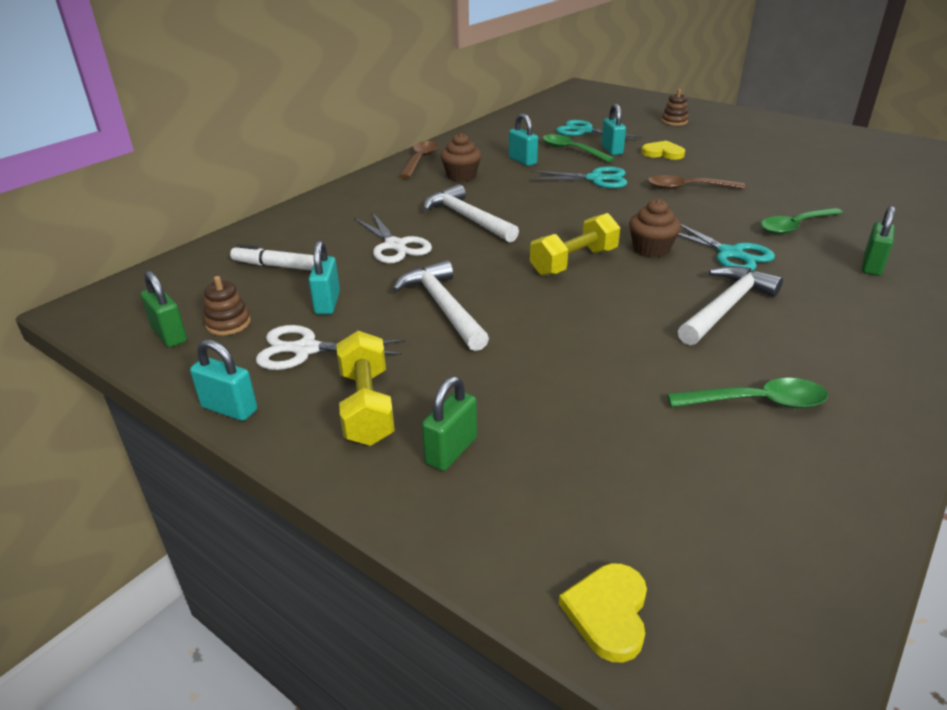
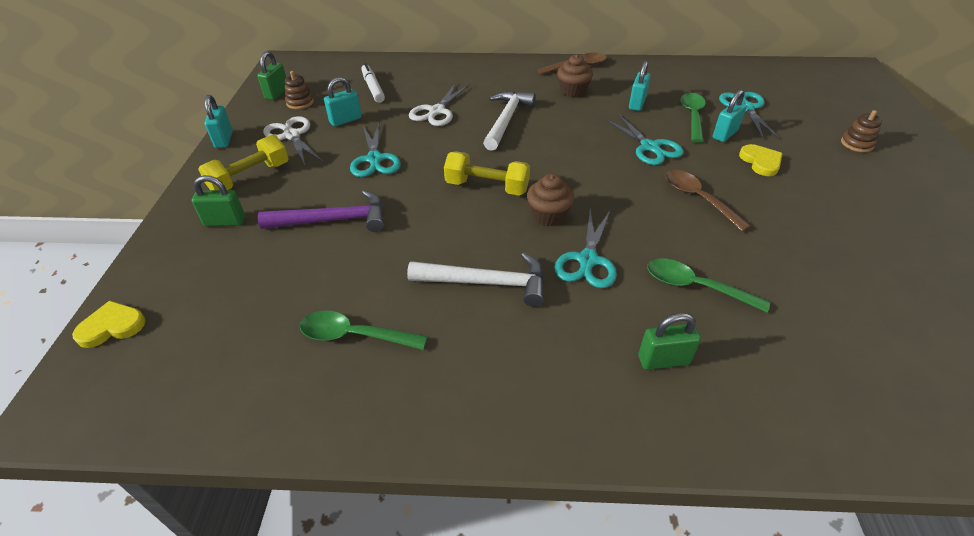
camera: 55 degrees right, 10 degrees up
white hammer [393,260,489,351] -> turquoise scissors [350,123,401,177]
green spoon [667,378,828,408] -> green spoon turned 135 degrees clockwise [300,311,427,350]
none -> purple hammer [258,190,384,232]

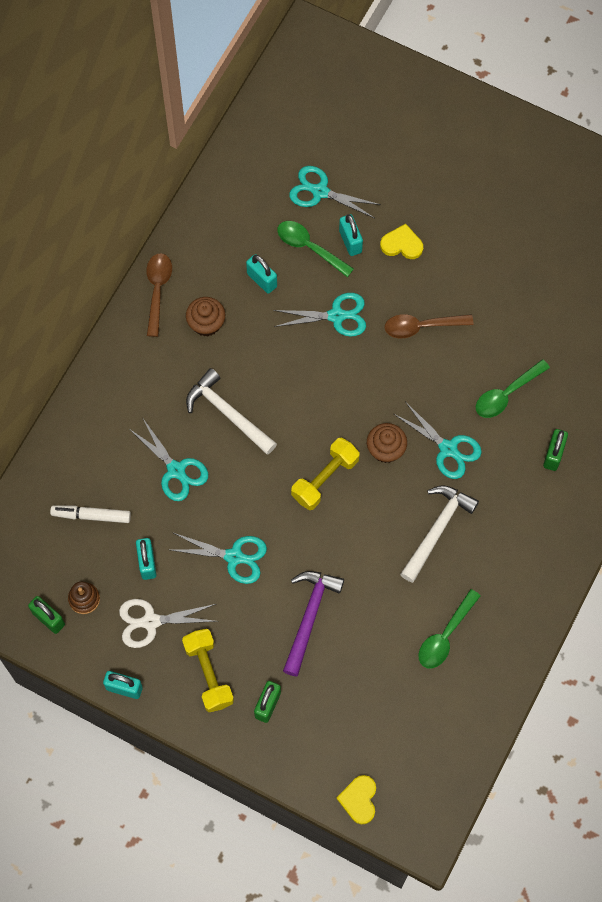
camera: 65 degrees left, 25 degrees up
white scissors [409,83,469,126] -> turquoise scissors [131,417,208,501]
brown stacking toy [841,110,882,152] -> none

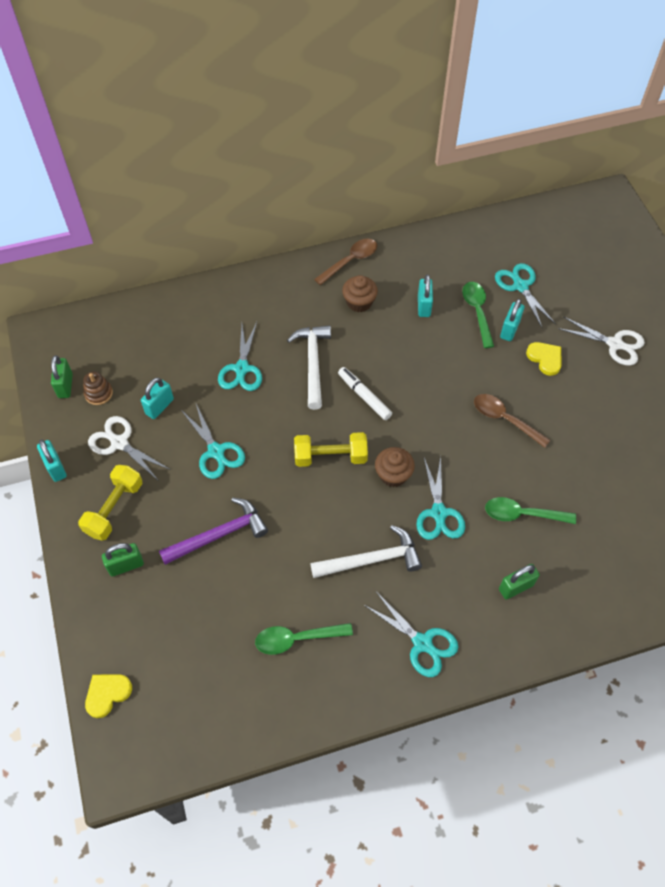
camera: 45 degrees right, 10 degrees down
white marker [50,505,131,523] -> white marker moved to [338,367,392,420]
turquoise scissors [273,293,366,337] -> turquoise scissors moved to [364,593,458,677]
none -> white scissors [558,316,645,366]

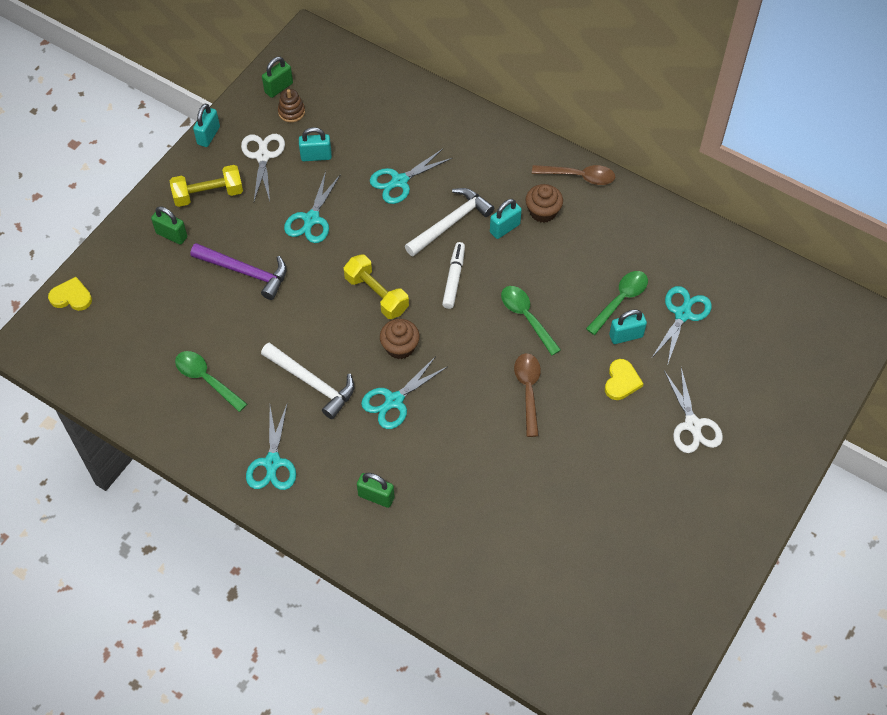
camera: 50 degrees right, 0 degrees up
turquoise padlock [418,275,433,317] -> turquoise padlock moved to [490,199,522,239]
green spoon [485,497,576,524] -> green spoon moved to [501,286,561,356]

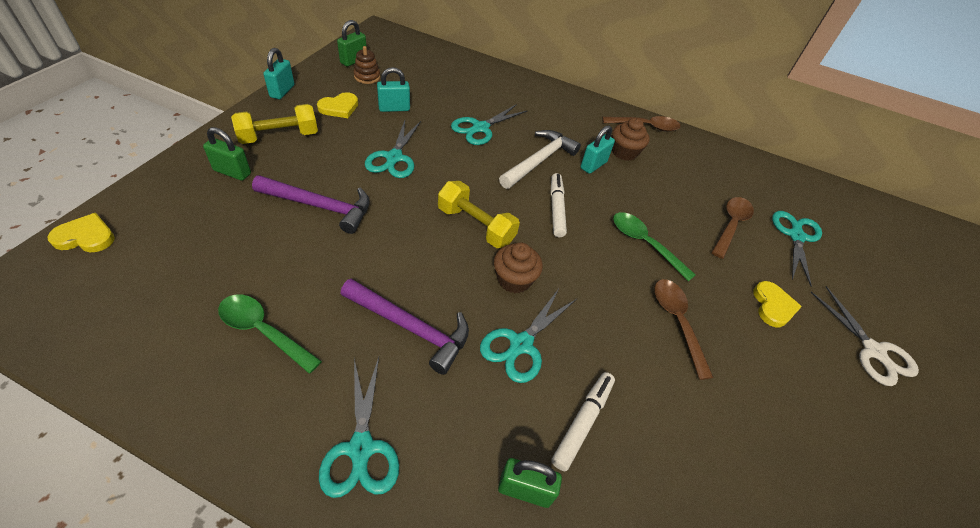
camera: 15 degrees left, 10 degrees down
white scissors [241,134,285,201] -> yellow heart [317,92,358,118]
white hammer [261,342,354,419] -> purple hammer [340,279,469,375]
green spoon [586,271,648,335] -> brown spoon [711,197,754,259]
turquoise padlock [609,309,647,344] -> none
none -> white marker [551,372,615,471]

